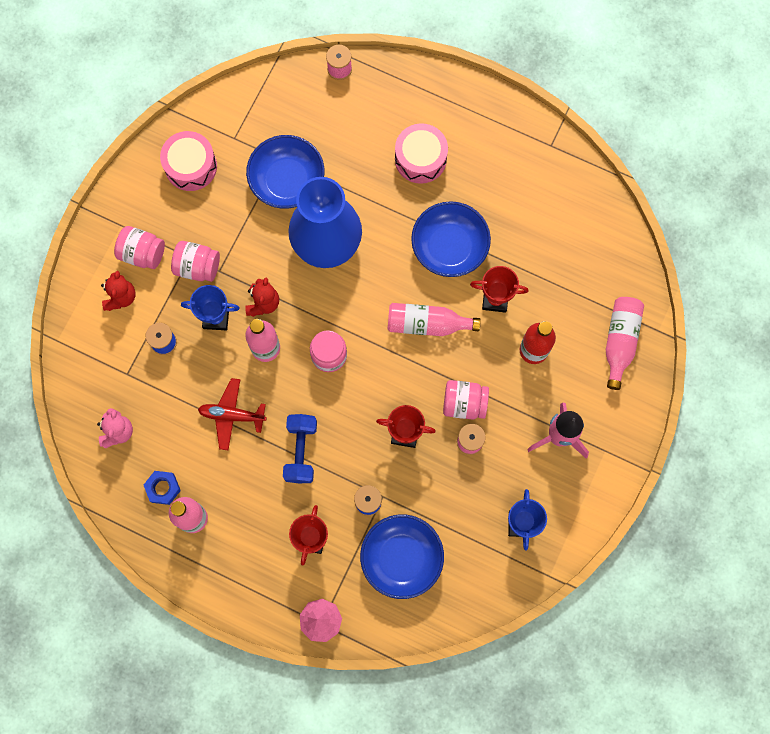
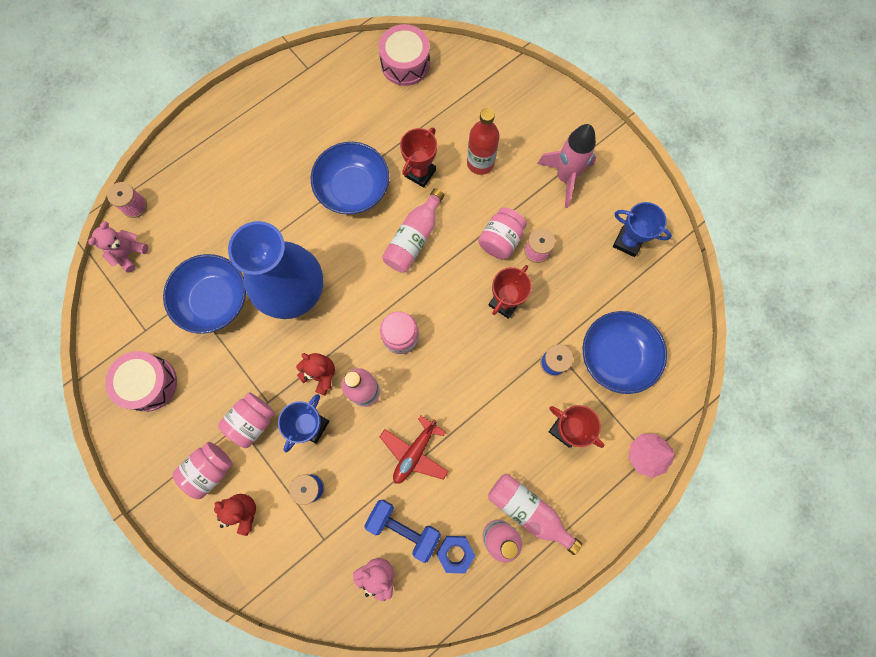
camera: 65 degrees left, 0 degrees up
blue dumbbell [283,414,317,483] -> blue dumbbell moved to [365,500,441,563]
pink drum [395,123,448,184] -> pink drum moved to [379,24,430,86]
pink bottle [606,297,644,390] -> pink bottle moved to [488,474,582,555]
none -> pink teddy bear [88,221,148,273]

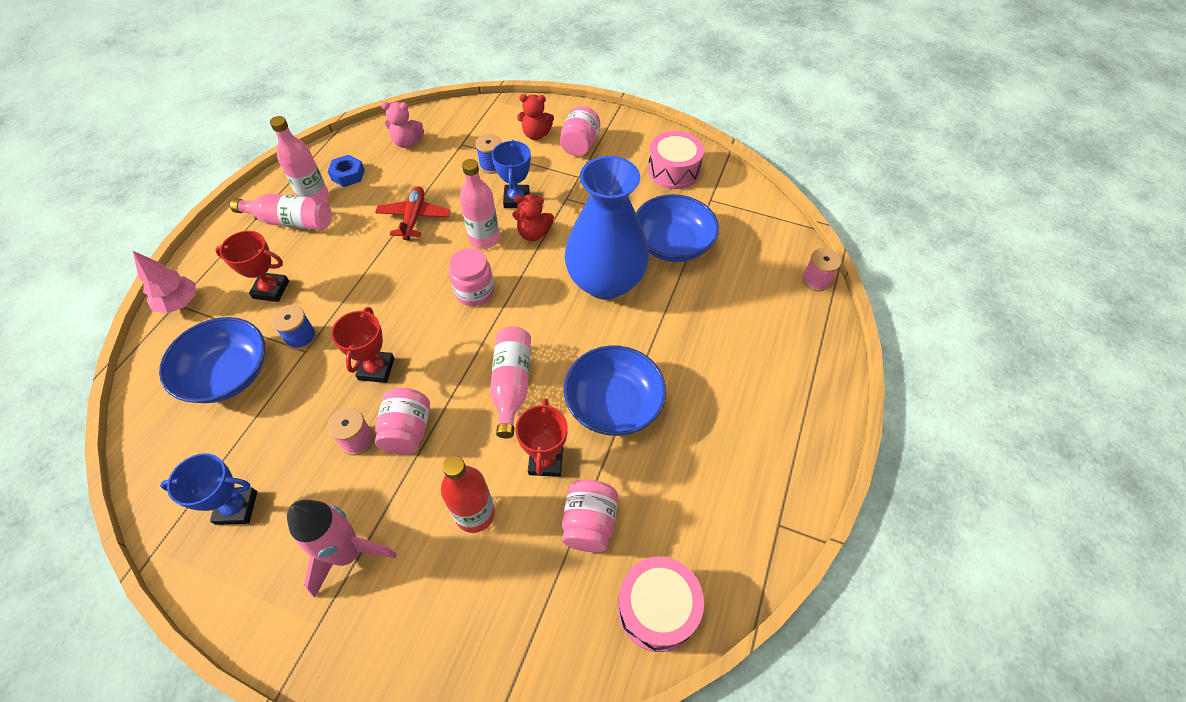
camera: 150 degrees right, 20 degrees down
pink teddy bear [88,221,148,273] -> none
pink jar [218,392,275,448] -> pink jar moved to [562,480,618,552]
blue dumbbell [365,500,441,563] -> none

